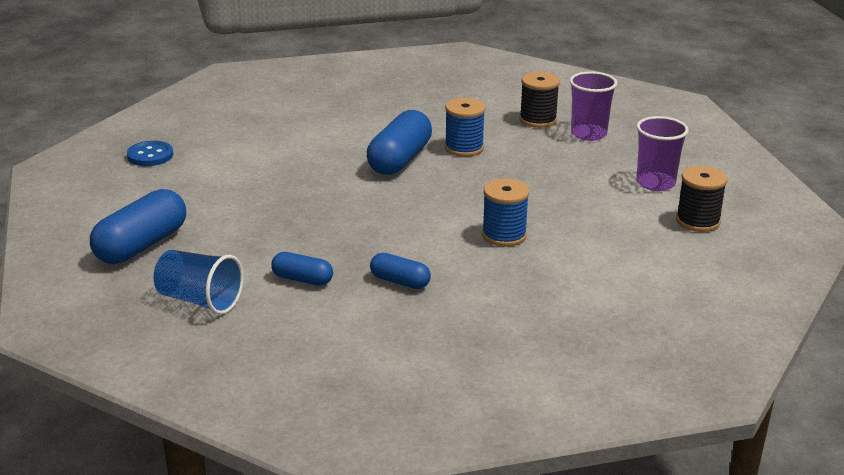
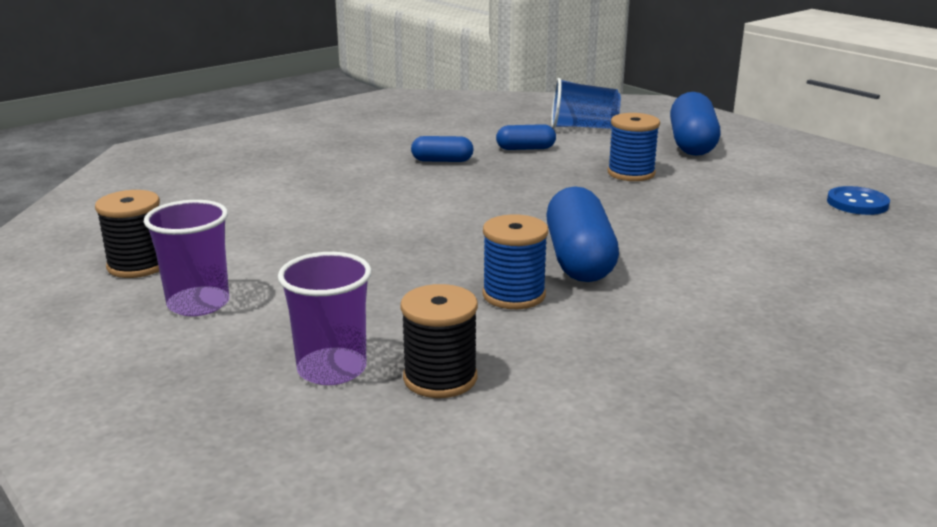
camera: 155 degrees right, 5 degrees down
blue spool [482,179,530,247] -> blue spool moved to [608,113,660,181]

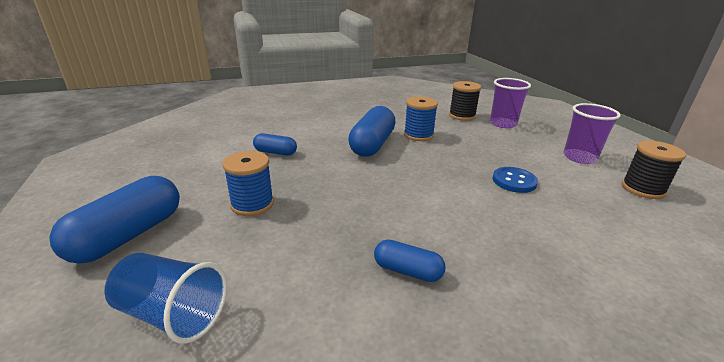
camera: 160 degrees left, 5 degrees up
blue capsule [496,124,556,150] -> blue capsule moved to [253,133,297,156]
blue button [827,186,890,215] -> blue button moved to [493,167,538,193]

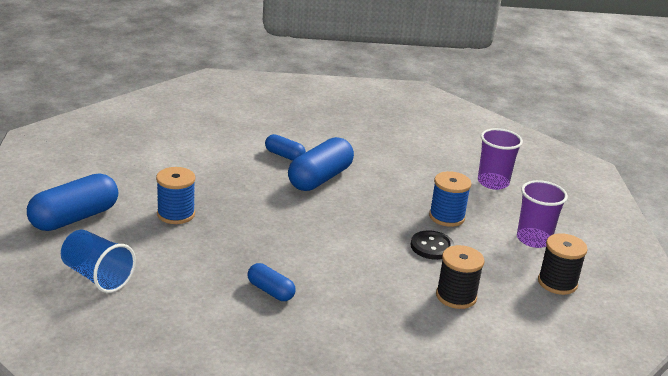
camera: 15 degrees right, 0 degrees up
blue capsule [253,133,297,156] -> blue capsule moved to [265,134,306,161]
blue spool [404,96,438,141] -> blue spool moved to [429,171,472,227]
black spool [449,81,481,121] -> black spool moved to [436,245,484,309]
blue button [493,167,538,193] -> black button [411,230,454,260]

